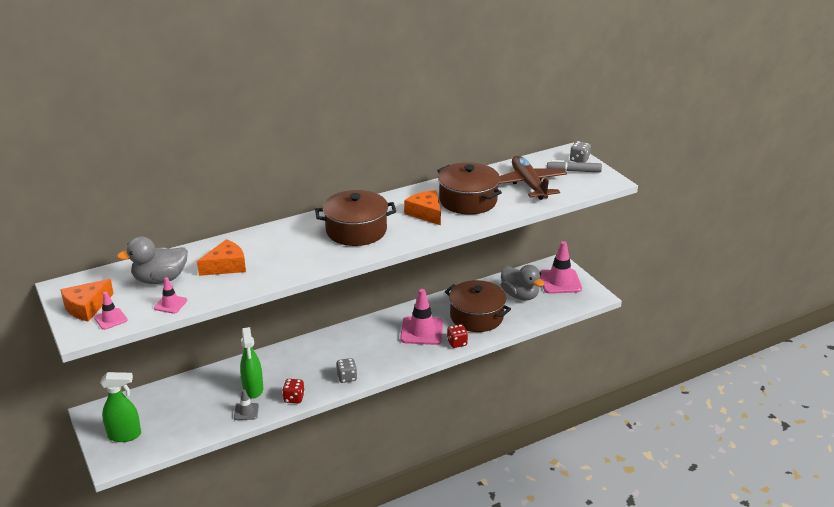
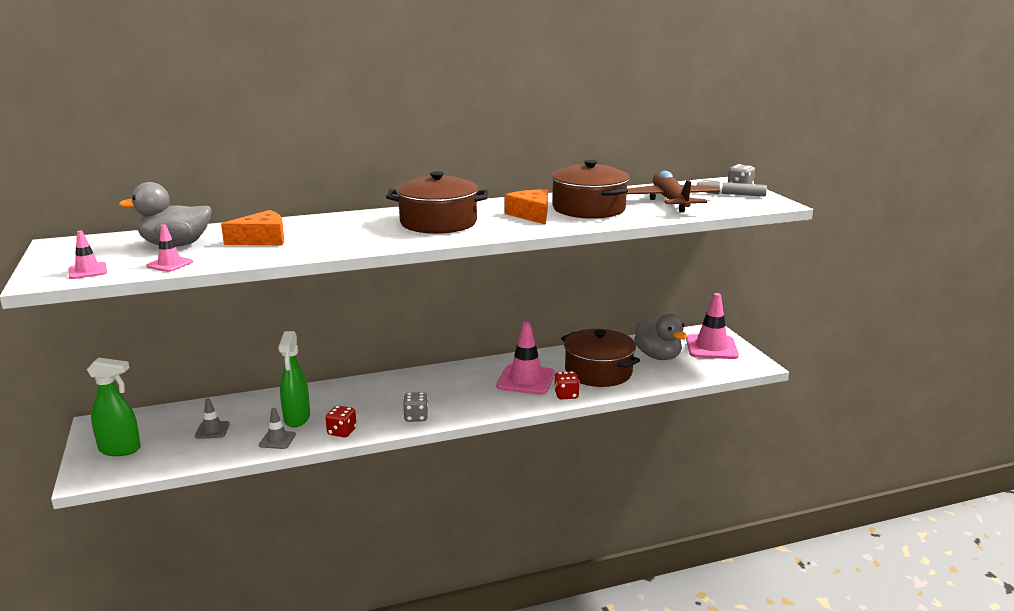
camera: 10 degrees right, 10 degrees down
orange cheese [60,279,114,322] -> none
none -> grey traffic cone [195,398,230,439]

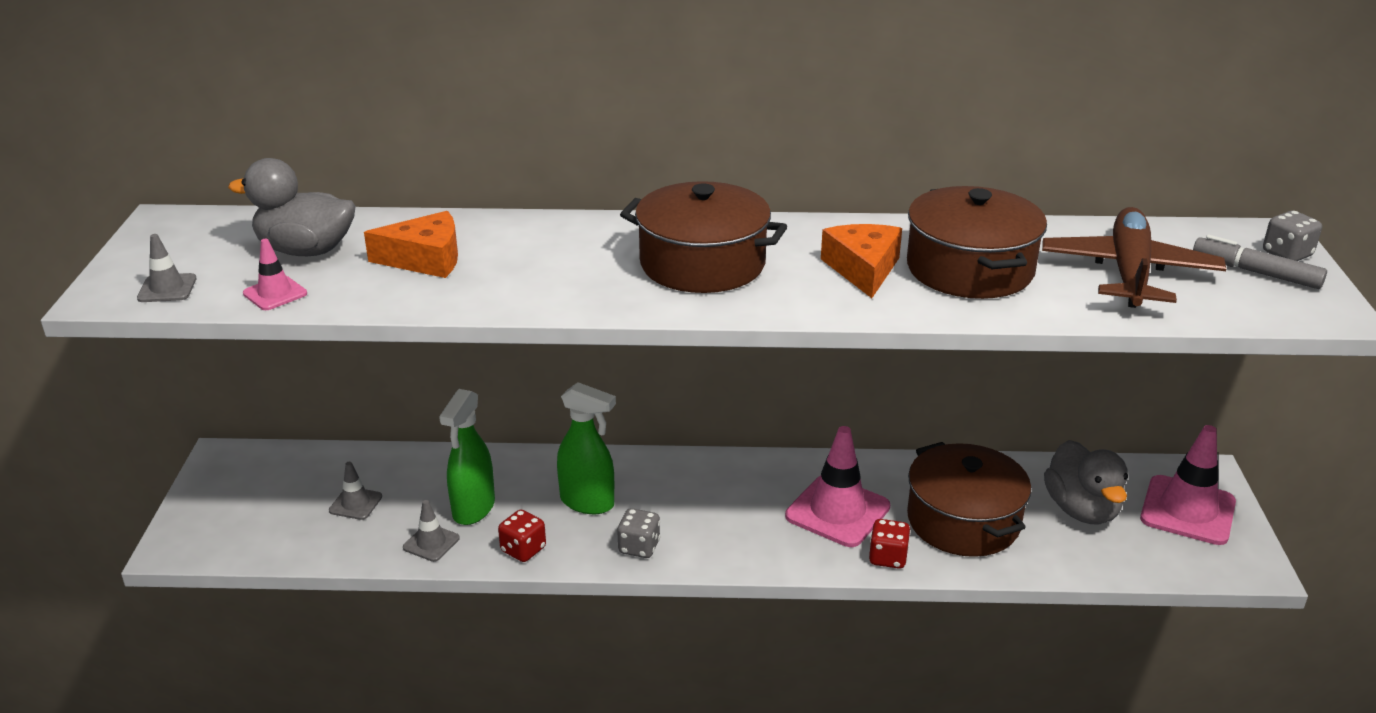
camera: 20 degrees right, 10 degrees up
pink traffic cone [69,231,107,279] -> grey traffic cone [137,234,196,302]
green spray bottle [87,358,141,456] -> green spray bottle moved to [557,382,616,514]

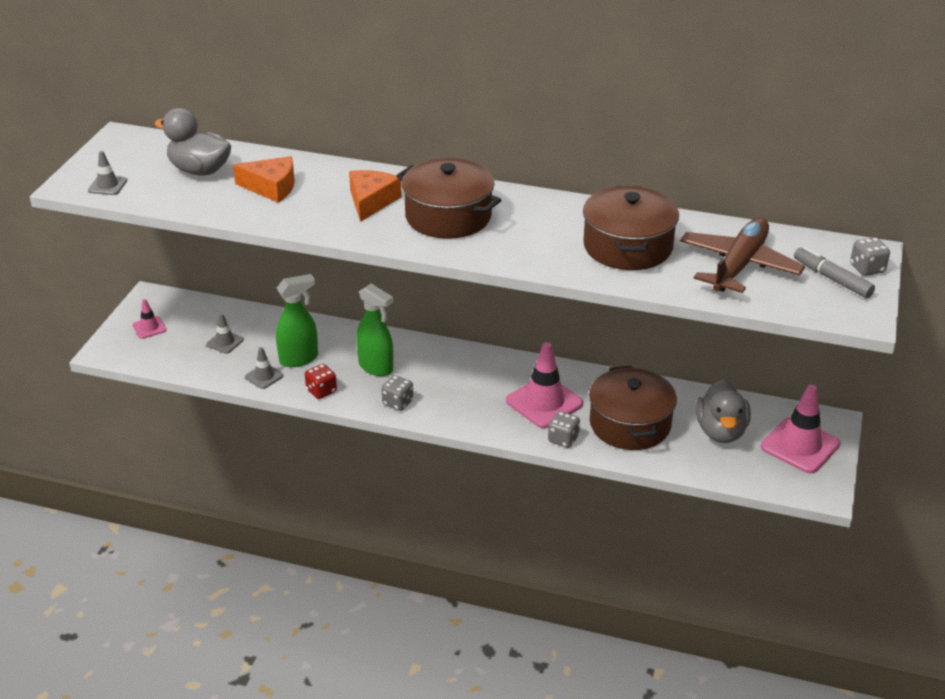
camera: 15 degrees right, 5 degrees up
pink traffic cone [243,238,307,310] -> pink traffic cone moved to [133,299,167,339]
green spray bottle [439,389,495,525] -> green spray bottle turned 150 degrees counterclockwise [276,274,318,367]
orange cheese [821,224,902,298] -> orange cheese moved to [349,170,402,222]
red dice [869,519,911,569] -> grey dice [548,411,580,448]

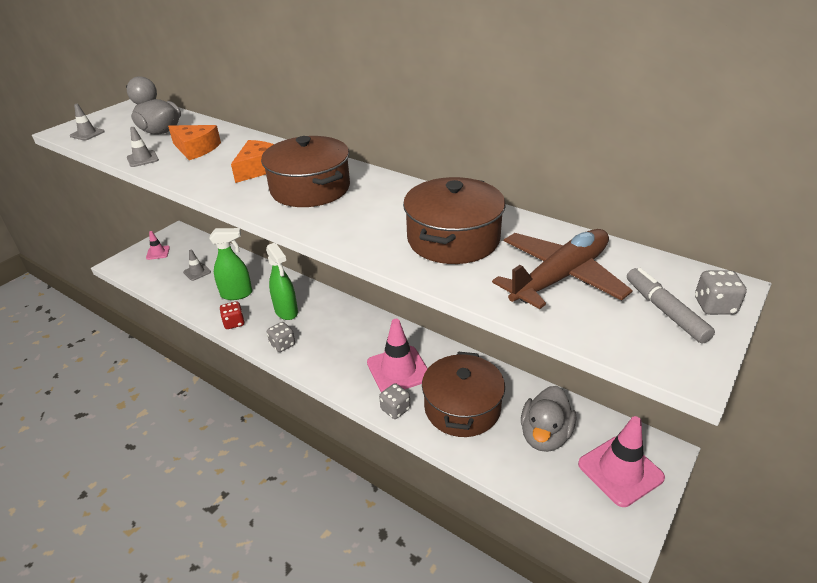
camera: 20 degrees right, 0 degrees up
grey traffic cone [245,347,284,389] -> grey traffic cone moved to [127,127,159,167]

